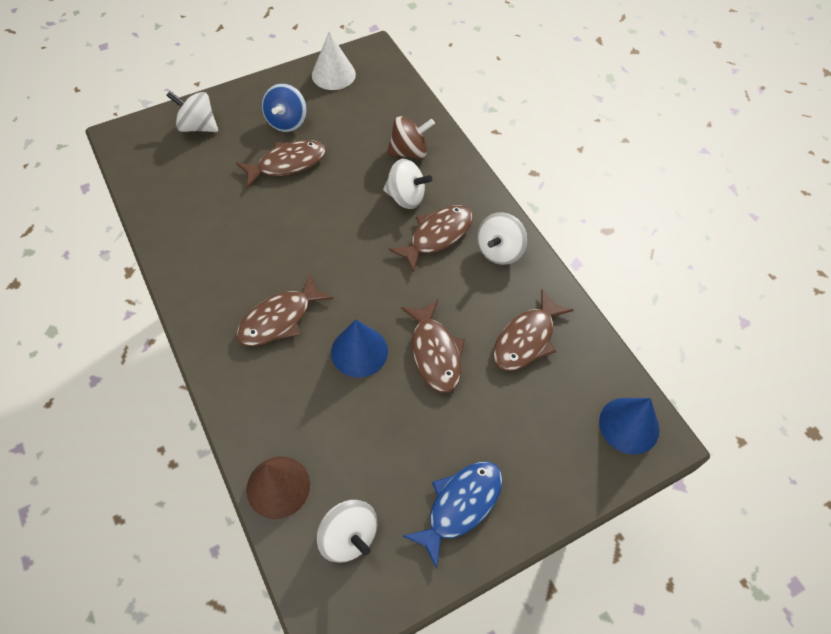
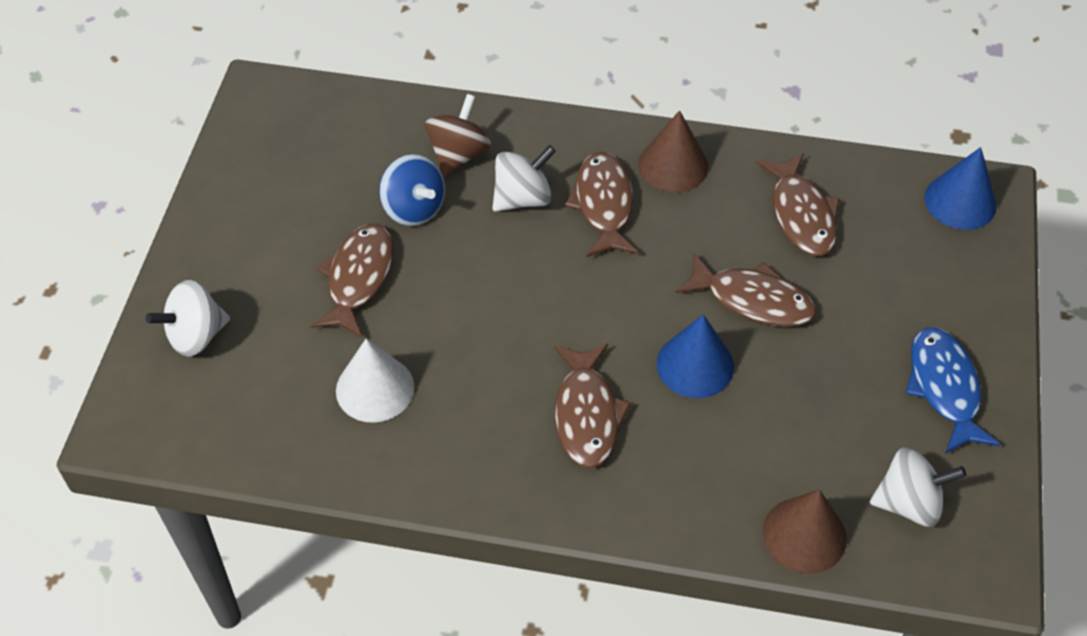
camera: 50 degrees left, 5 degrees down
blue spinning top [262,83,307,132] -> blue spinning top moved to [379,154,445,226]
white cone [312,32,356,90] -> white cone moved to [336,339,414,423]
white spinning top [477,212,527,265] -> brown cone [638,110,708,193]

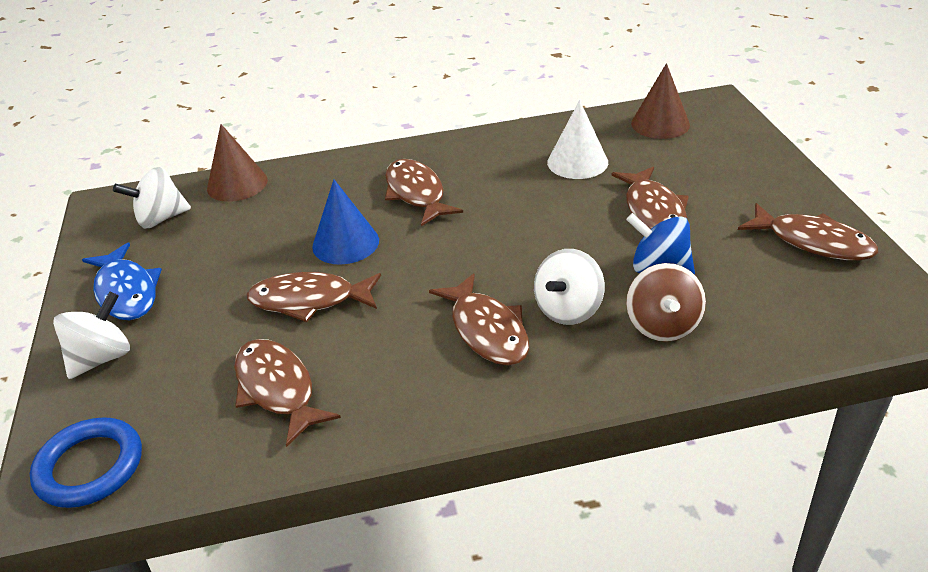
camera: 160 degrees right, 15 degrees down
white spinning top [146,280,230,356] -> white spinning top moved to [53,291,130,379]
brown cone [638,110,708,193] -> brown cone moved to [631,63,690,139]
blue cone [924,147,997,230] -> blue ring [30,417,142,508]
none -> brown fish [738,203,878,260]

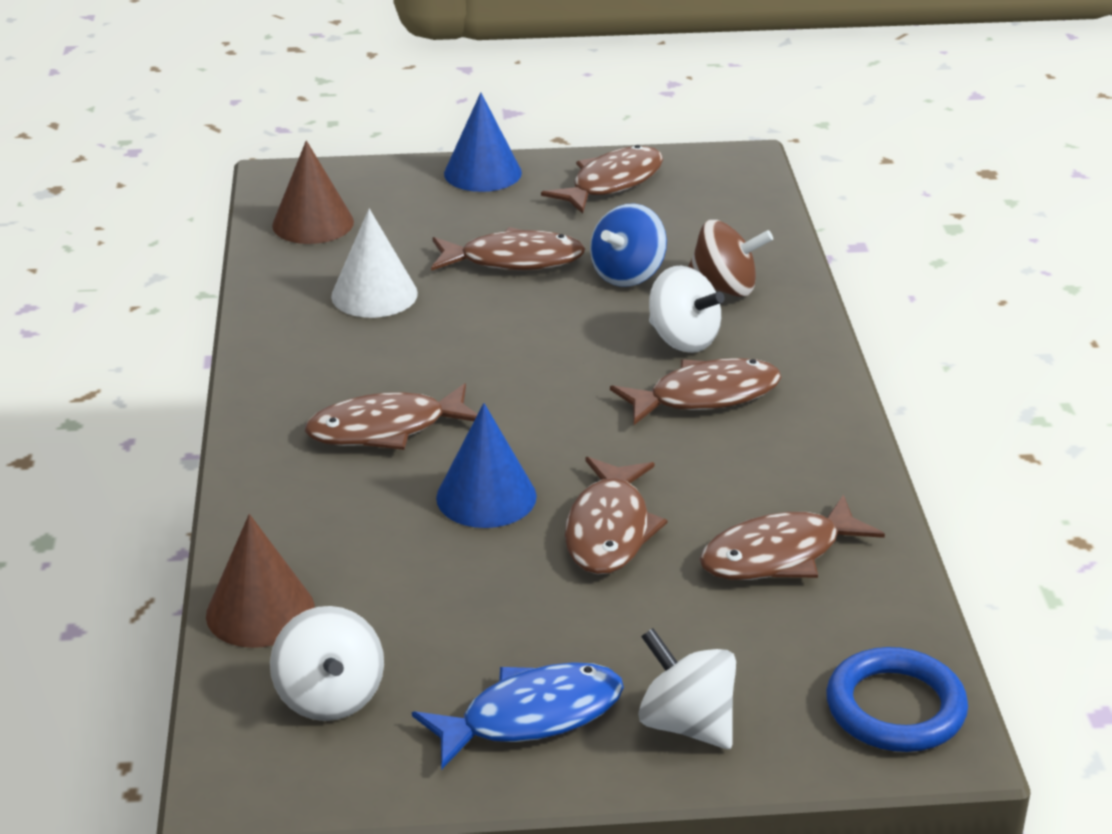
camera: 85 degrees left, 5 degrees down
none -> blue cone [444,92,522,192]

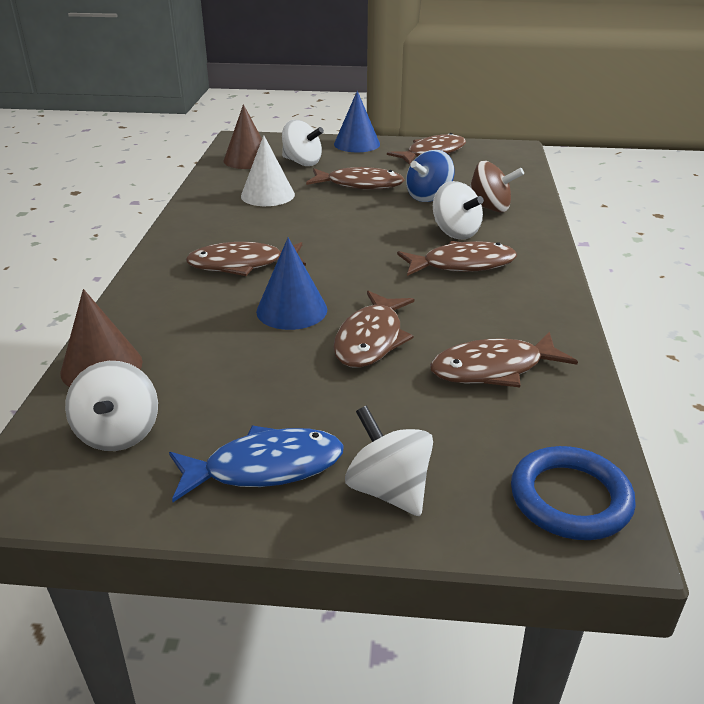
camera: 10 degrees right, 0 degrees up
none -> white spinning top [282,120,324,166]

